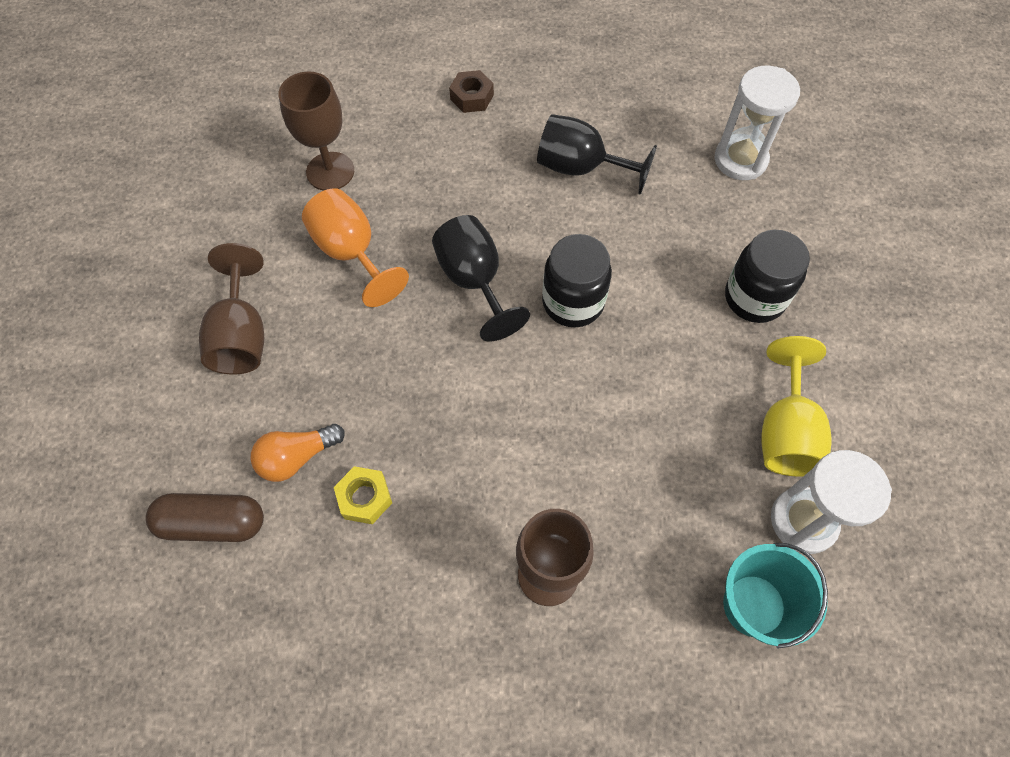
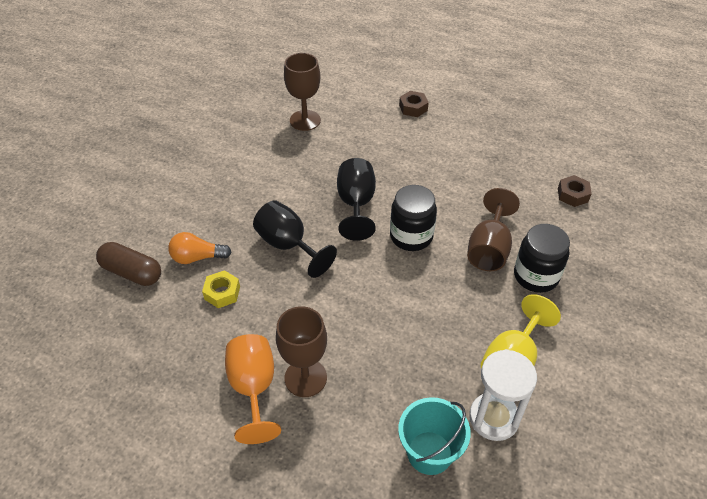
camera: 25 degrees right, 15 degrees down
brown goblet [199,243,264,374] -> brown goblet moved to [467,188,520,271]
orange goblet [302,188,409,307] -> orange goblet moved to [225,334,281,444]
black goblet [537,114,657,195] -> black goblet moved to [253,201,337,278]
white hourglass [714,65,800,180] -> brown nut [558,175,592,207]

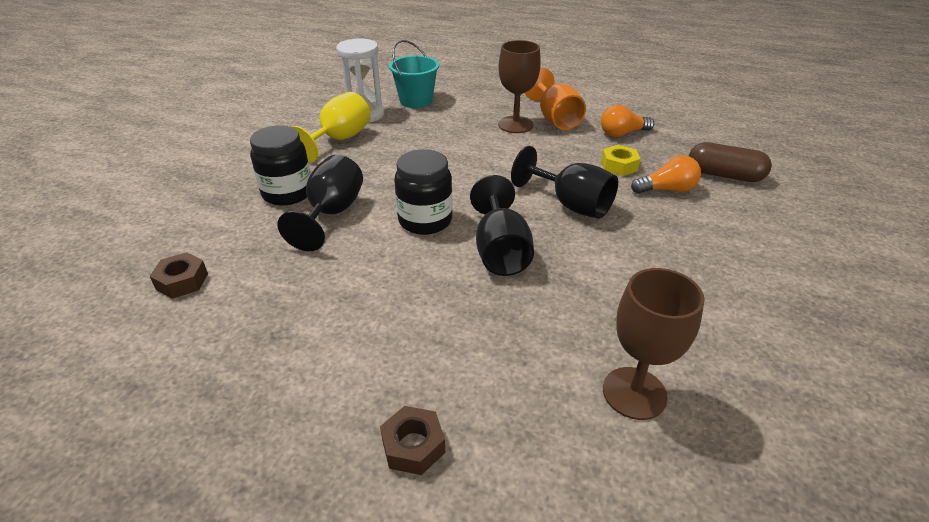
camera: 175 degrees right, 10 degrees down
brown goblet [467,188,520,271] -> black goblet [277,155,363,251]
none -> orange light bulb [601,105,654,137]

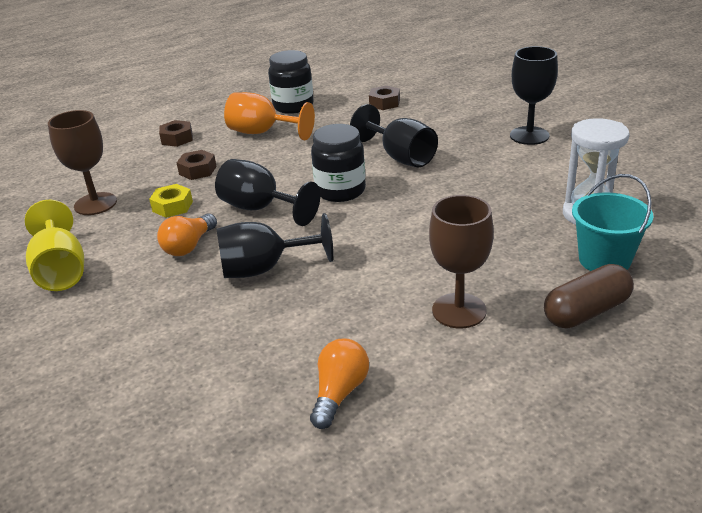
camera: 130 degrees right, 5 degrees down
black jar [250,125,311,206] -> black jar moved to [268,50,314,114]
yellow goblet [291,92,371,163] -> yellow goblet moved to [25,200,84,291]
orange goblet [525,67,586,130] -> orange goblet moved to [224,92,315,140]
yellow nut [601,145,640,176] -> yellow nut moved to [149,184,193,218]
orange light bulb [631,155,701,194] -> orange light bulb moved to [157,214,217,256]
brown capsule [689,142,772,182] -> brown capsule moved to [544,264,634,329]
none -> brown nut [176,150,217,180]
none -> black goblet [510,46,558,145]

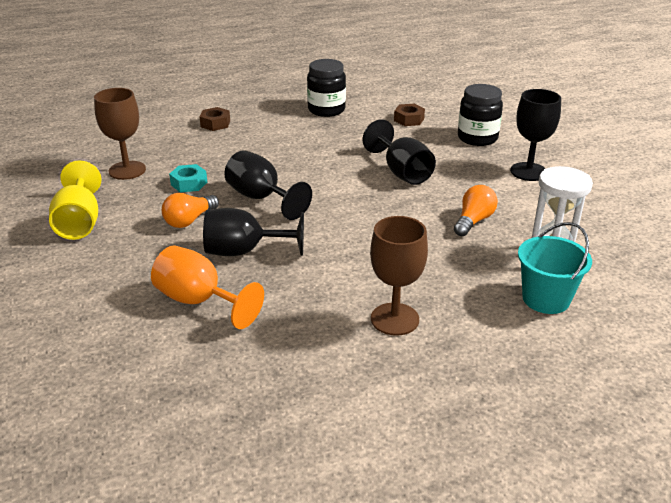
camera: 10 degrees right, 0 degrees up
yellow nut [149,184,193,218] -> turquoise nut [169,164,207,192]
brown nut [176,150,217,180] -> none
orange goblet [224,92,315,140] -> orange goblet moved to [151,245,264,329]
orange light bulb [310,339,369,429] -> orange light bulb moved to [454,185,498,236]
black jar [311,124,366,202] -> black jar moved to [458,84,503,146]
brown capsule [544,264,634,329] -> none

